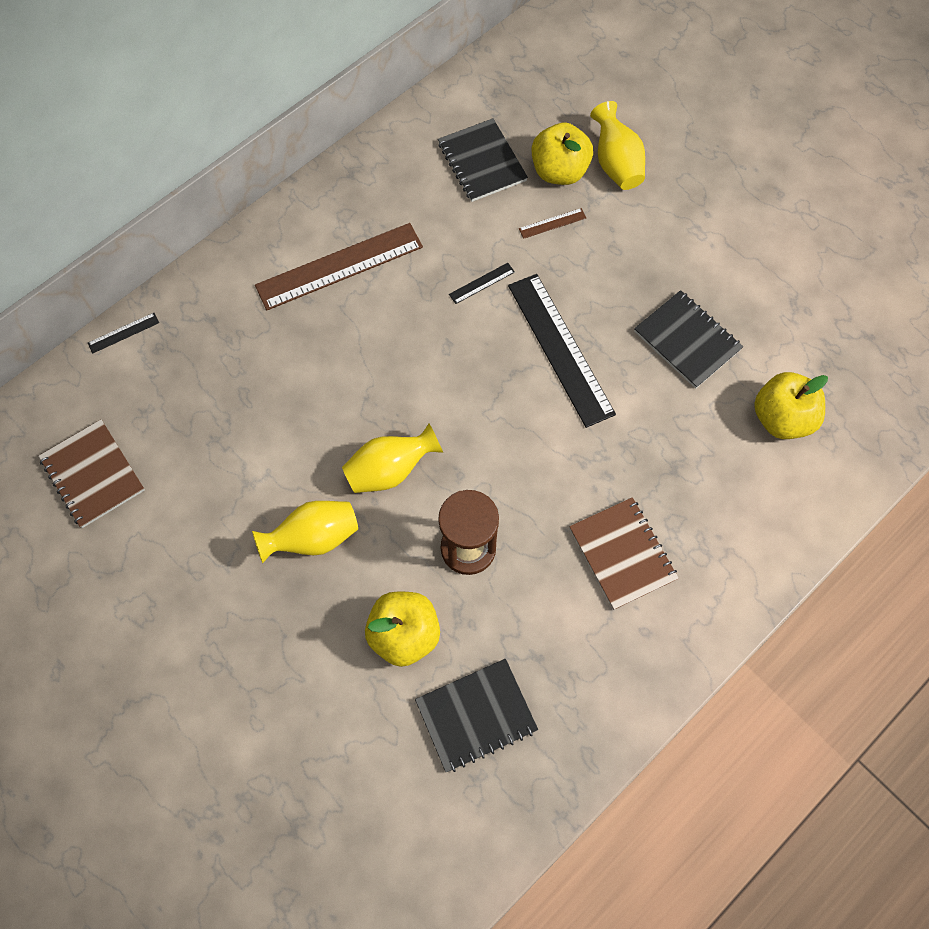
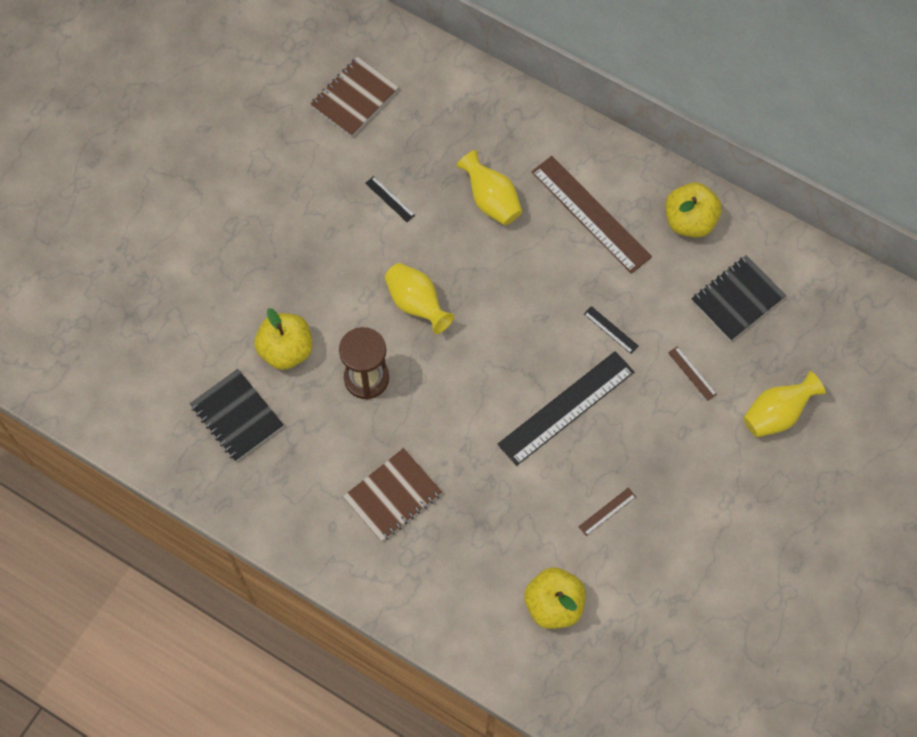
camera: 75 degrees right, 0 degrees up
black ruler [88,313,159,354] -> black ruler moved to [365,176,415,222]
yellow vase [252,501,358,563] -> yellow vase moved to [456,150,522,225]
yellow apple [531,122,593,185] -> yellow apple moved to [665,183,722,238]
black notebook [634,290,743,389] -> brown ruler [578,488,636,536]

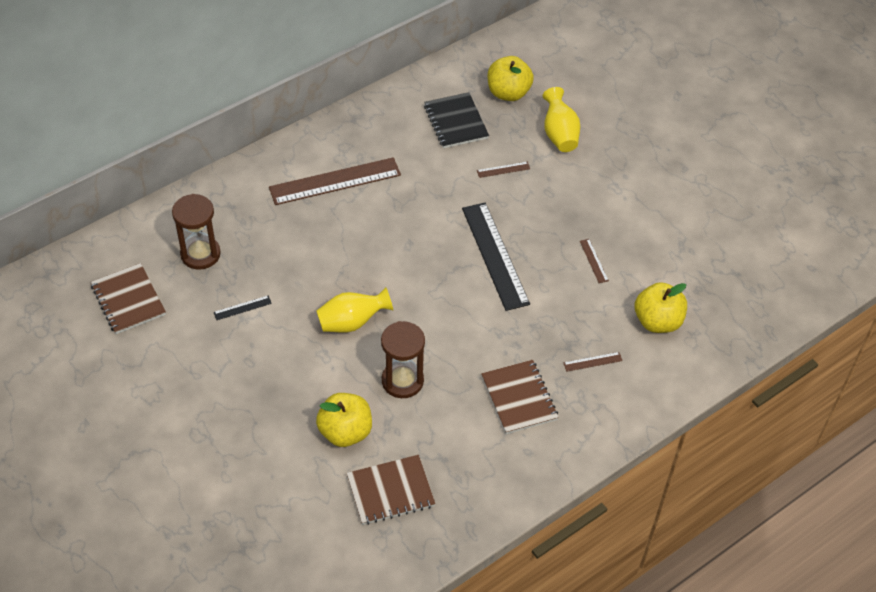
camera: 70 degrees left, 15 degrees down
black notebook [190,369,284,462] -> brown notebook [347,455,436,525]
yellow vase [456,150,522,225] -> none
black ruler [584,306,639,354] -> none
yellow apple [665,183,722,238] -> yellow apple moved to [488,56,534,101]
none -> brown hourglass [172,194,221,270]
none -> brown ruler [563,352,623,372]

